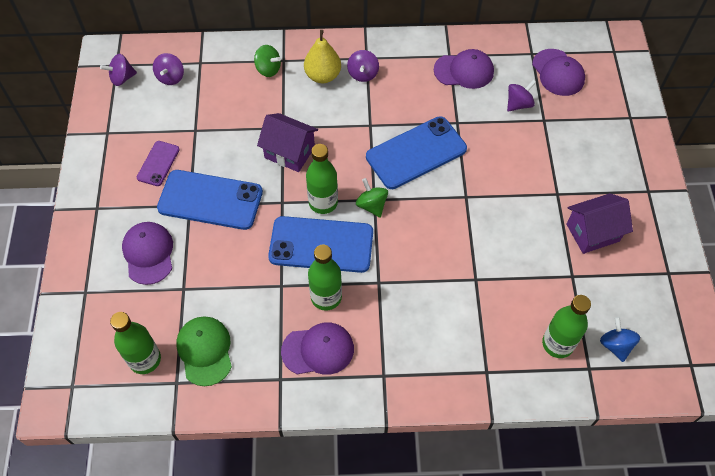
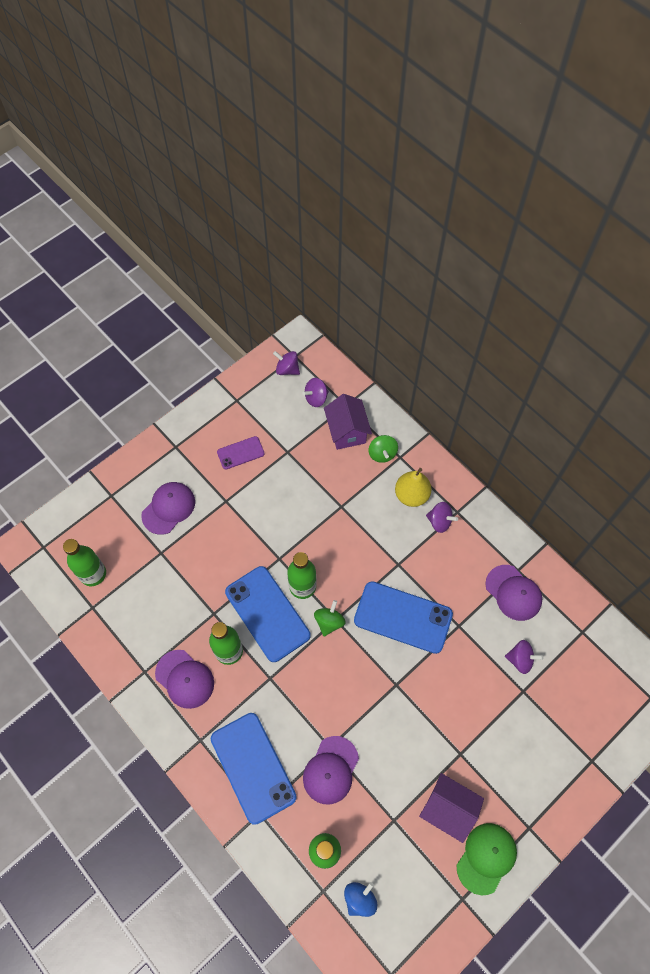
camera: 50 degrees right, 5 degrees up
blue phone [157,170,263,230] -> blue phone moved to [211,713,297,825]
green cap [176,317,232,386] -> green cap moved to [457,823,517,895]
purple house [257,113,318,172] -> purple house moved to [324,394,372,450]
purple spinning top [347,50,379,82] -> purple spinning top turned 120 degrees counterclockwise [426,502,458,533]
purple cap [532,49,585,96] -> purple cap moved to [303,736,359,805]

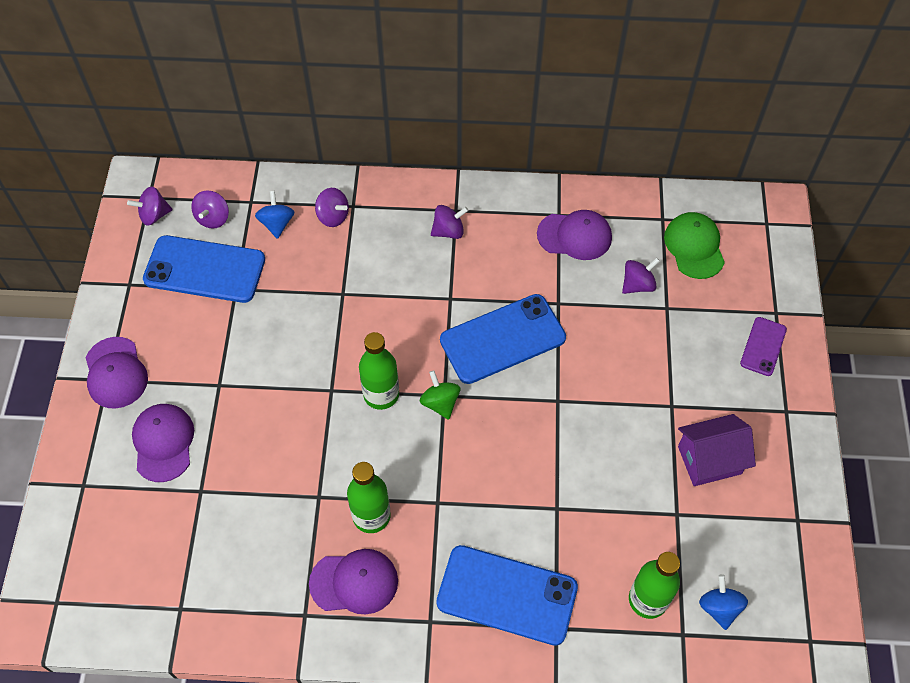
camera: 45 degrees left, 5 degrees down
green bottle [63,539,106,586] -> none
purple phone [217,436,265,469] -> purple phone moved to [740,317,787,376]
blue phone [225,566,310,662] -> blue phone moved to [143,235,265,303]
purple cap [303,736,359,805] -> purple cap moved to [86,337,148,408]
purple house [324,394,372,450] -> blue spinning top [255,191,295,239]
green spinning top [369,435,398,463] -> purple spinning top [315,188,349,227]
yellow pear [395,468,432,507] -> none
green cap [457,823,517,895] -> green cap moved to [664,212,725,279]

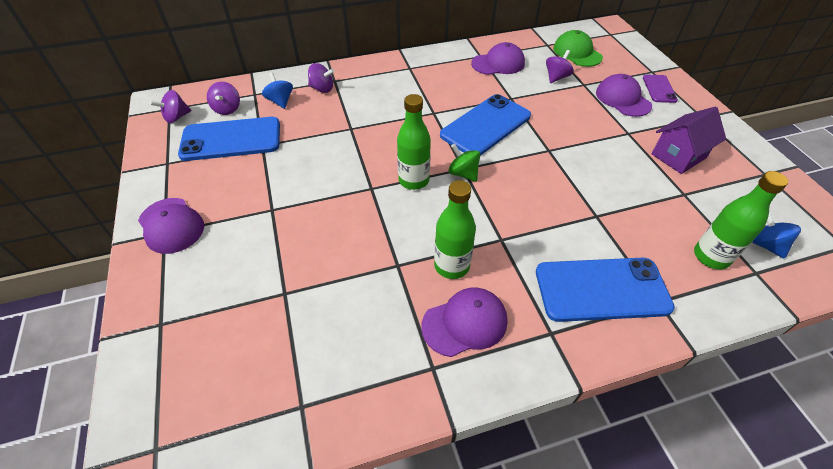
camera: 20 degrees left, 10 degrees down
purple cap [132,404,194,482] -> purple cap moved to [596,74,652,117]
purple spinning top [431,205,469,239] -> none

